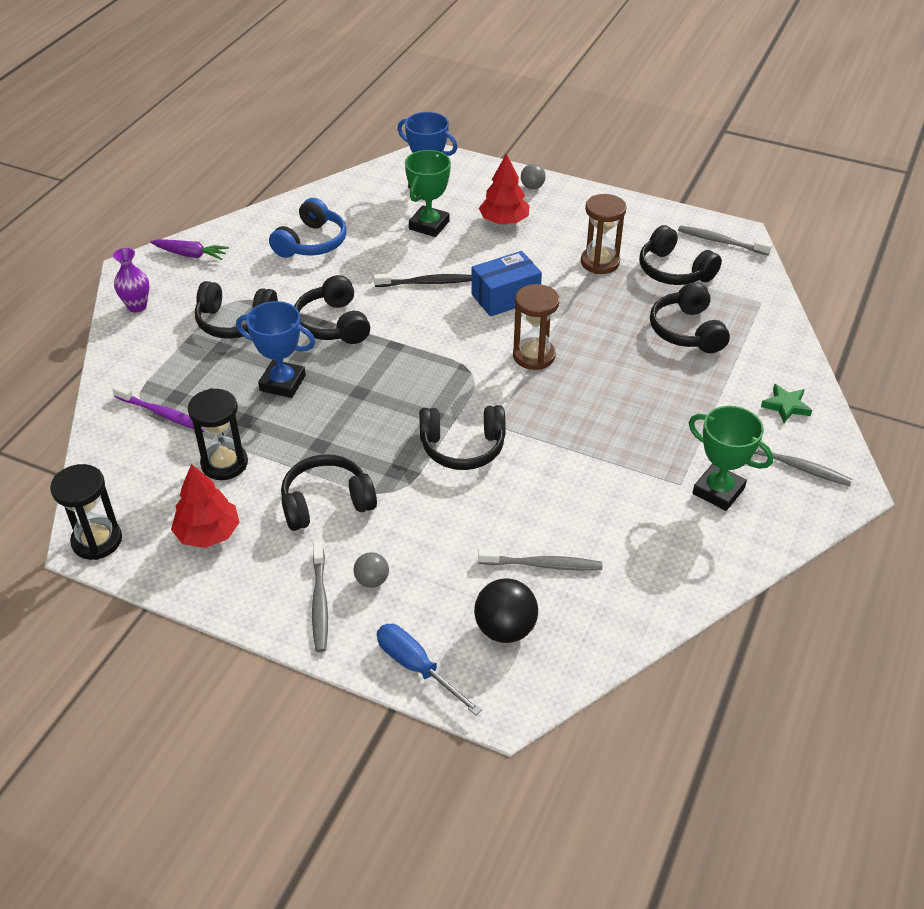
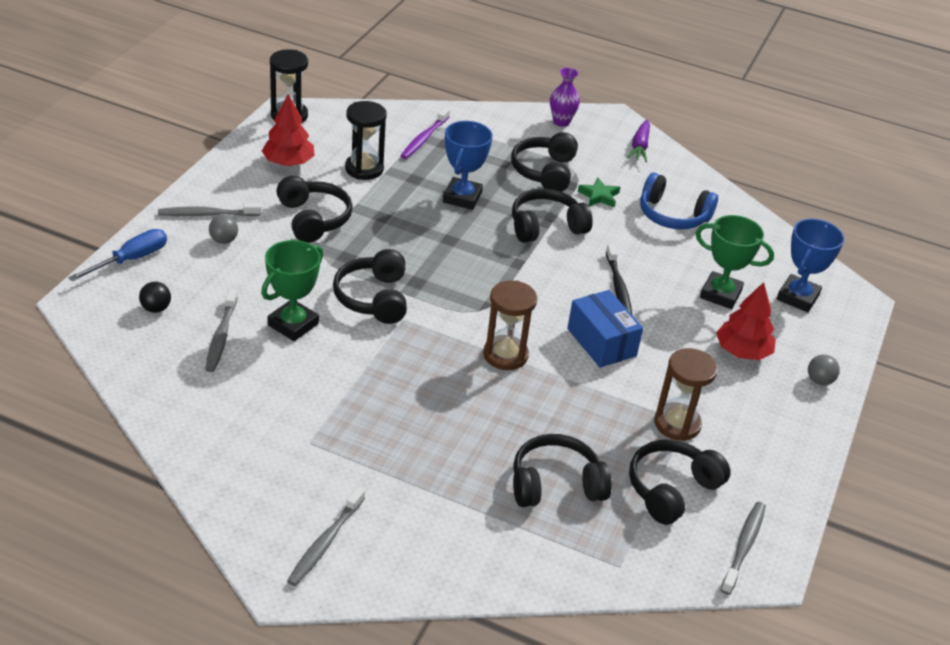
camera: 85 degrees right, 5 degrees down
black ball [474,578,538,643] -> black ball [139,282,171,313], size x0.58
green trophy [689,406,773,511] -> green trophy moved to [261,240,323,341]
green star [761,384,812,423] -> green star moved to [578,178,620,208]

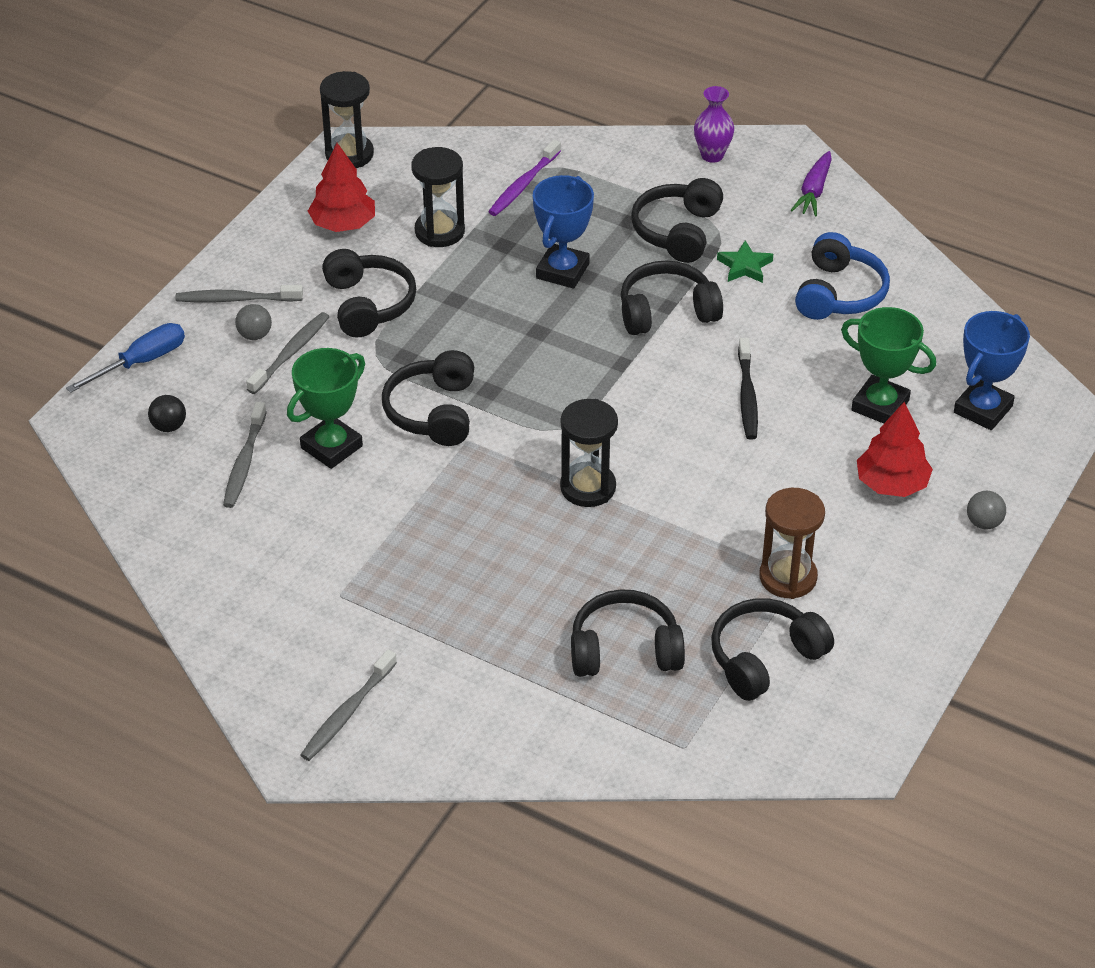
camera: 10 degrees right, 5 degrees up
brown hourglass [483,281,537,370] -> black hourglass [560,399,618,507]
blue box [567,290,643,368] -> none
blue headphones [640,172,718,230] -> blue headphones turned 105 degrees counterclockwise [795,232,890,320]
grey toothbrush [721,502,766,595] -> grey toothbrush moved to [246,312,329,394]

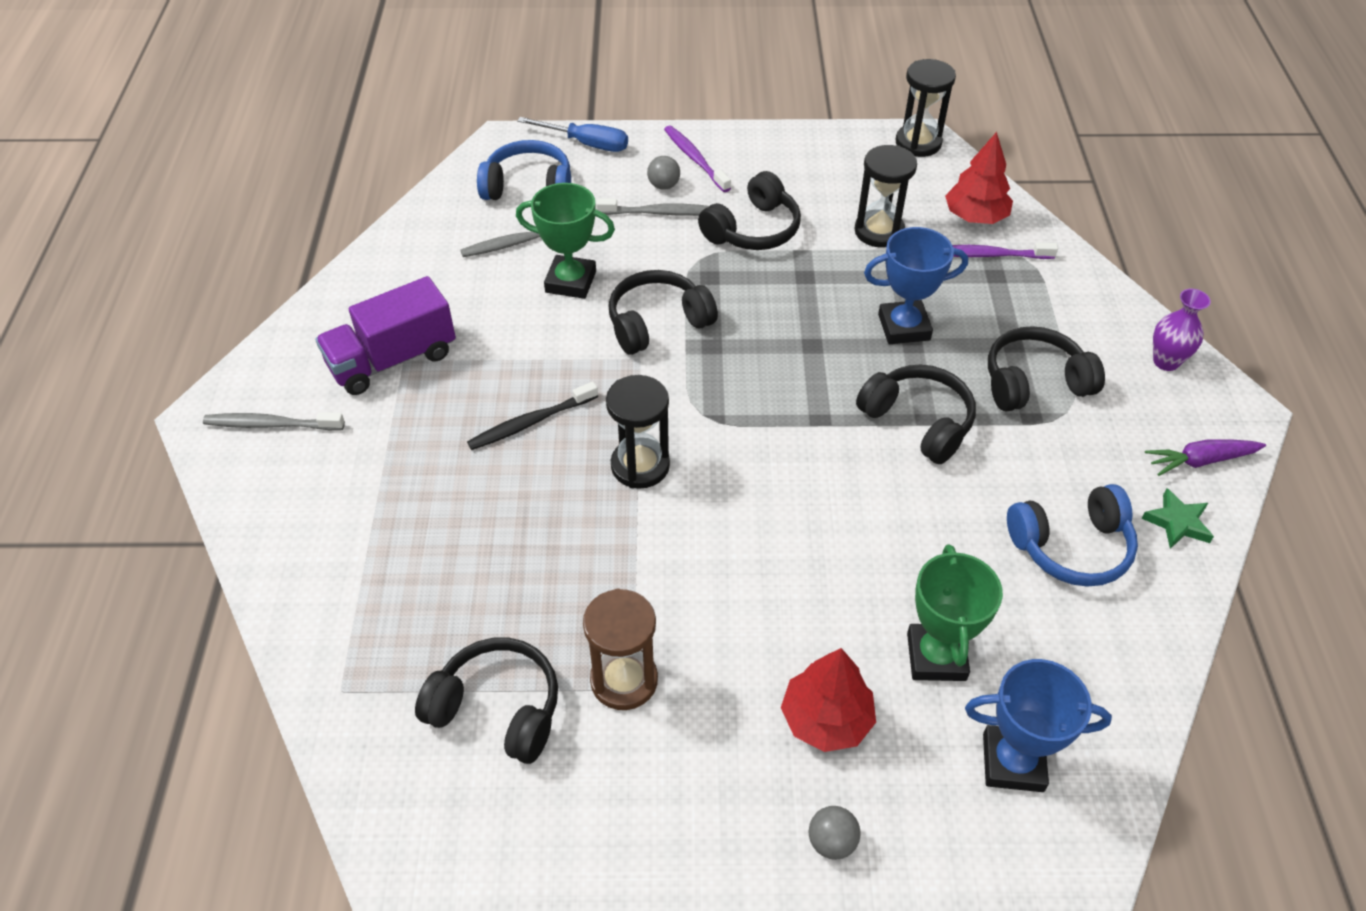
camera: 60 degrees right, 5 degrees up
black ball [148,395,186,432] -> blue headphones [477,140,571,200]
grey toothbrush [176,285,303,302] -> purple toothbrush [664,125,731,192]
red tree [308,143,375,232] -> red tree moved to [945,132,1013,224]
black headphones [571,589,685,677] -> none
green star [717,241,773,283] -> green star moved to [1142,488,1214,549]
black toothbrush [738,338,758,440] -> black toothbrush moved to [467,382,598,450]
none -> purple truck [315,276,456,395]

